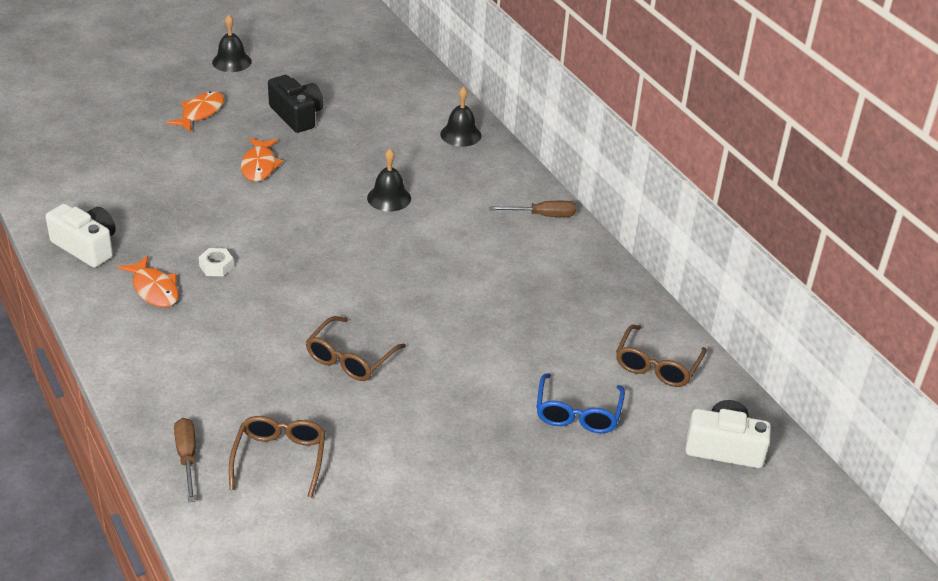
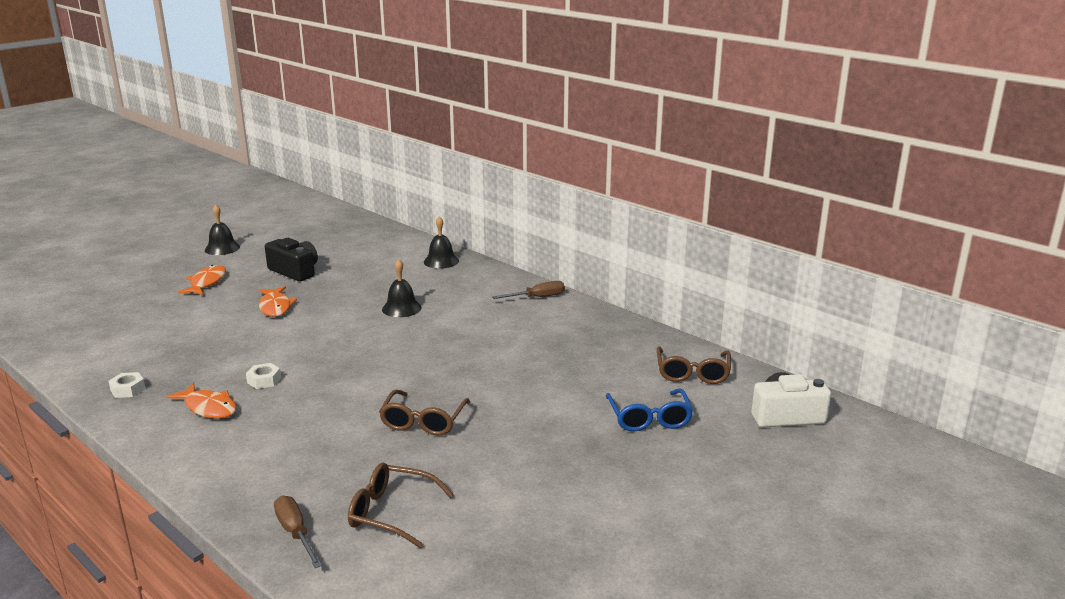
camera: 15 degrees left, 15 degrees down
white camera [45,203,116,268] -> white nut [108,372,145,398]
brown glasses [229,416,326,498] -> brown glasses turned 60 degrees counterclockwise [348,463,454,548]

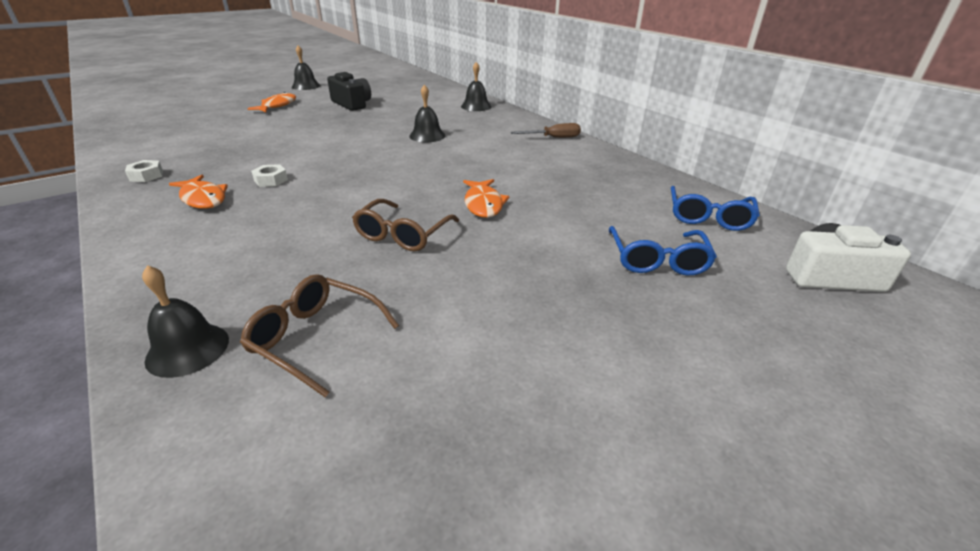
camera: 10 degrees right, 10 degrees up
orange fish [259,286,297,317] -> orange fish moved to [463,179,509,218]
brown screwdriver [274,495,322,568] -> black bell [142,265,229,378]
brown glasses [657,346,731,384] -> blue glasses [671,186,760,231]

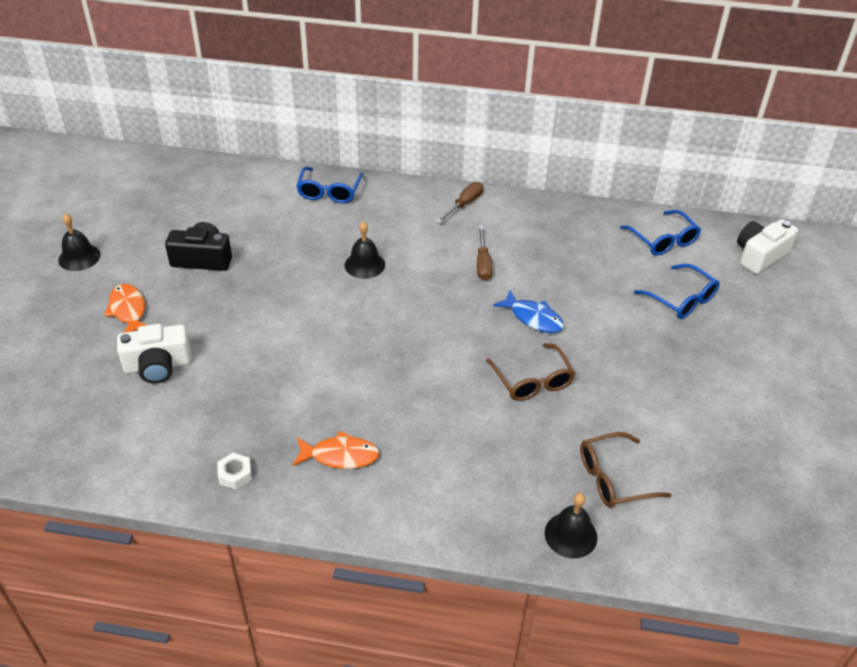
camera: 45 degrees left, 10 degrees up
white nut [251,164,288,187] -> none
black bell [461,62,491,111] -> blue glasses [296,167,363,203]
orange fish [463,179,509,218] -> blue fish [493,290,564,333]
none -> white camera [117,324,191,384]
none -> brown screwdriver [477,226,493,281]

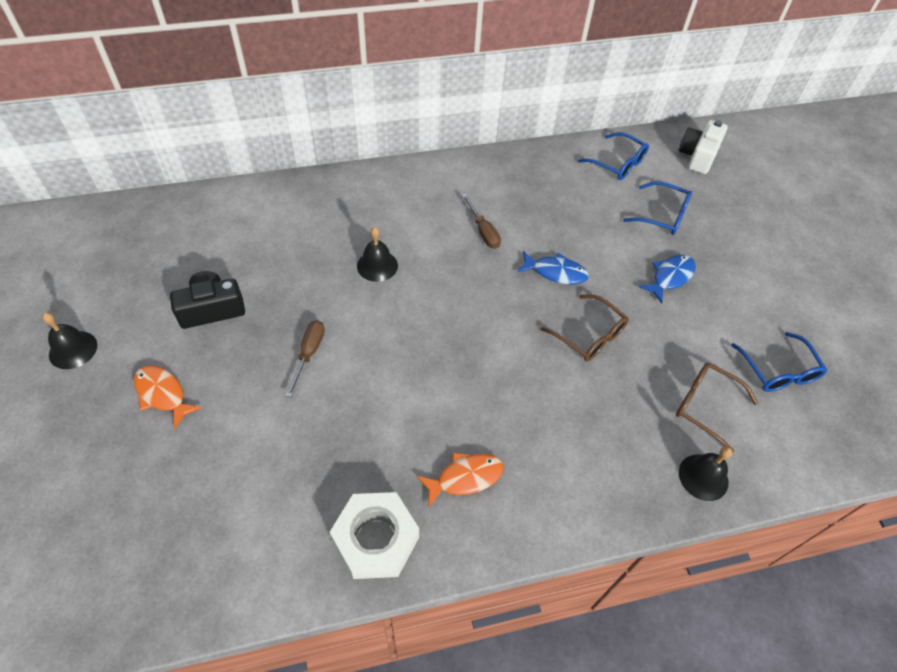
camera: 25 degrees left, 10 degrees up
white camera [117,324,191,384] -> none
white nut [217,453,252,489] -> white nut [330,492,419,579], size x2.23
blue glasses [296,167,363,203] -> blue glasses moved to [731,332,827,392]
brown screwdriver [436,182,483,223] -> brown screwdriver moved to [286,320,325,397]
brown glasses [580,432,671,508] -> brown glasses turned 75 degrees clockwise [676,363,758,453]
none -> blue fish [639,255,696,303]

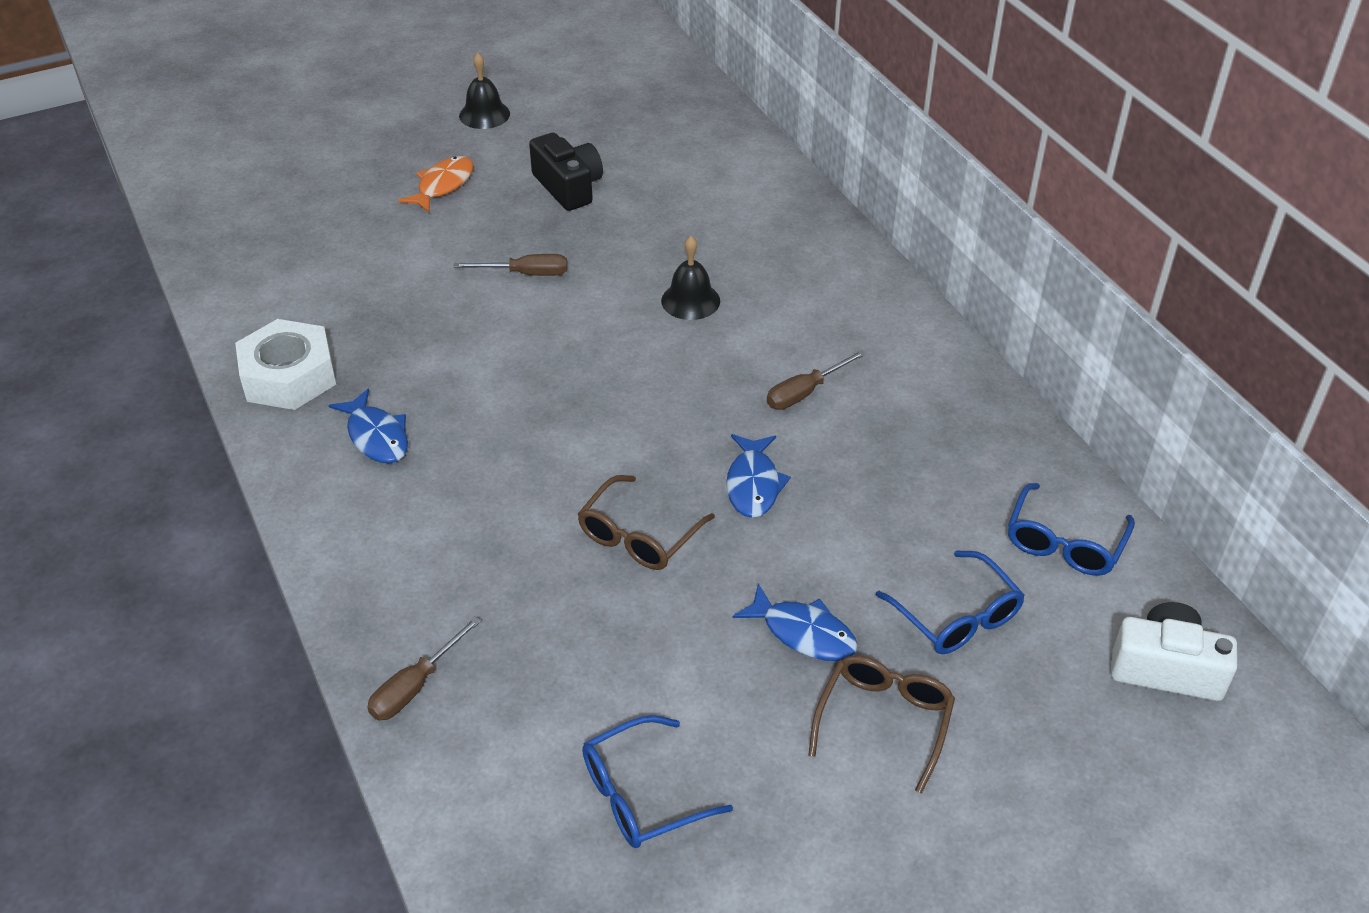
camera: 80 degrees right, 10 degrees down
orange fish [417,452,504,507] -> blue fish [329,388,408,463]
blue glasses [623,181,692,235] -> blue glasses turned 45 degrees counterclockwise [876,551,1025,654]
brown glasses [676,363,758,453] -> brown glasses moved to [808,655,955,794]
black bell [679,447,732,501] -> brown screwdriver [367,617,481,720]

